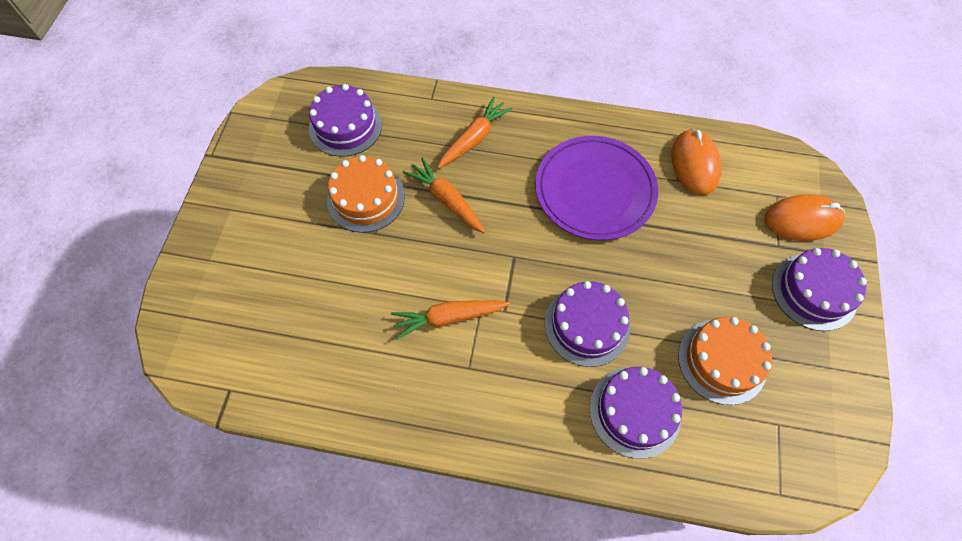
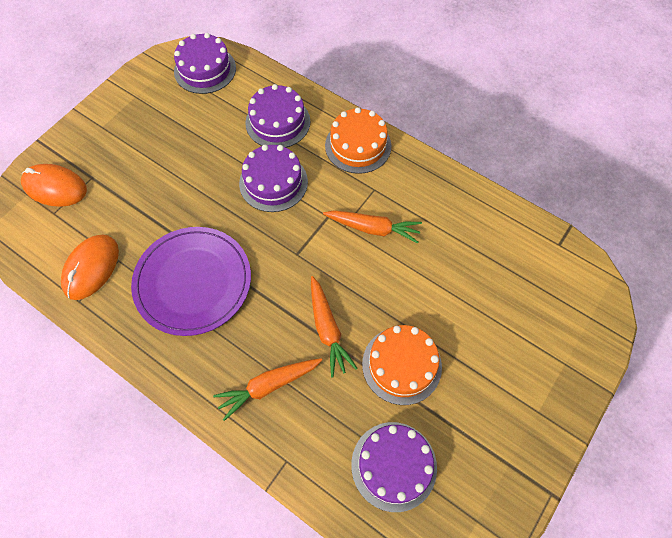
camera: 155 degrees left, 0 degrees up
orange cake [678,317,772,405] -> orange cake moved to [325,107,391,174]
purple cake [772,248,867,331] -> purple cake moved to [174,33,236,94]

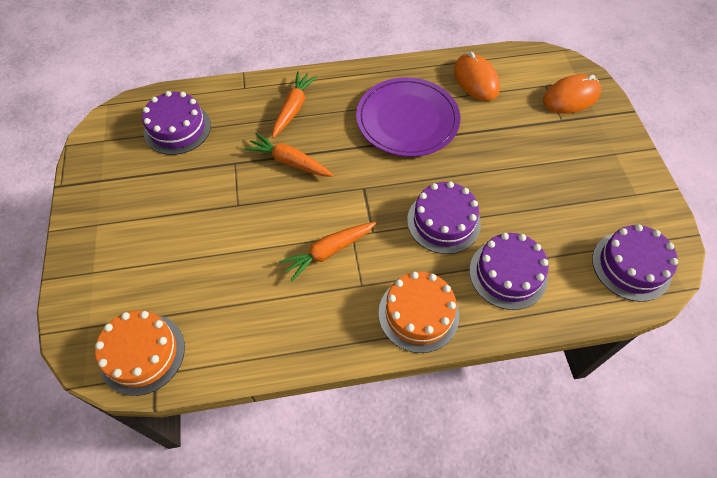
camera: 135 degrees right, 5 degrees down
orange cake [362,325,442,405] -> orange cake moved to [95,311,185,396]

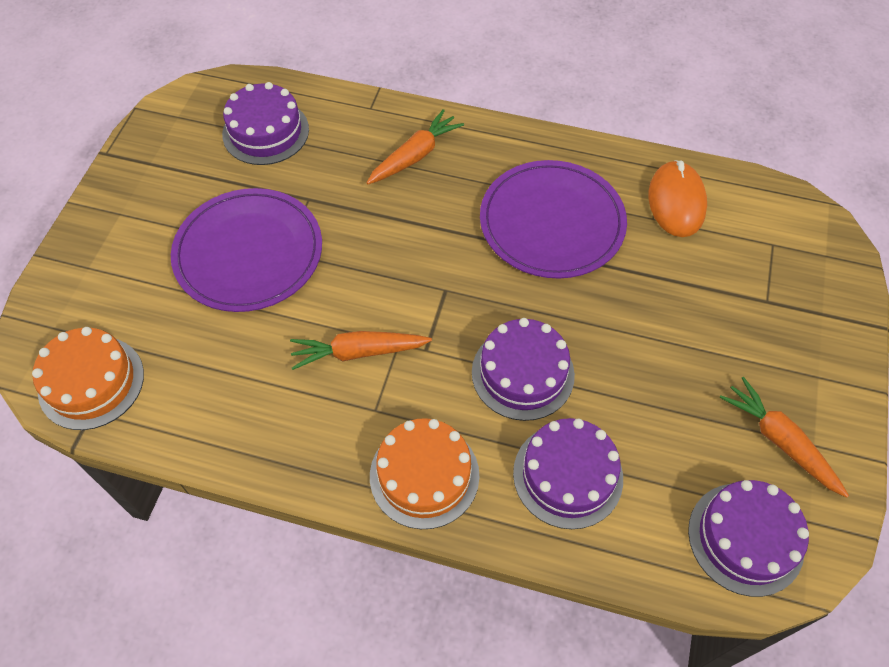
camera: 25 degrees right, 0 degrees up
orange carrot [244,133,333,176] -> orange carrot moved to [720,377,849,498]
orange mouse [543,74,601,114] -> none
none -> purple plate [171,188,322,312]

